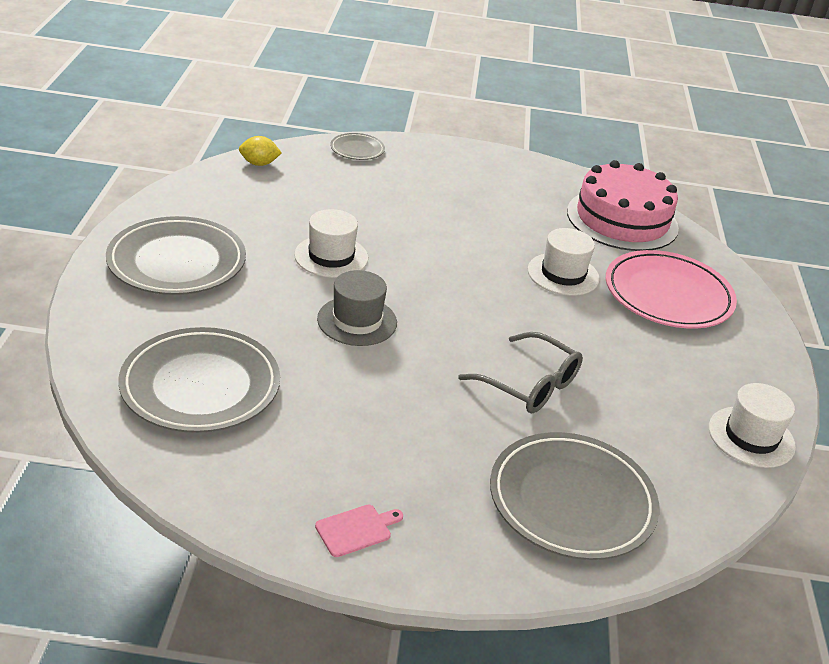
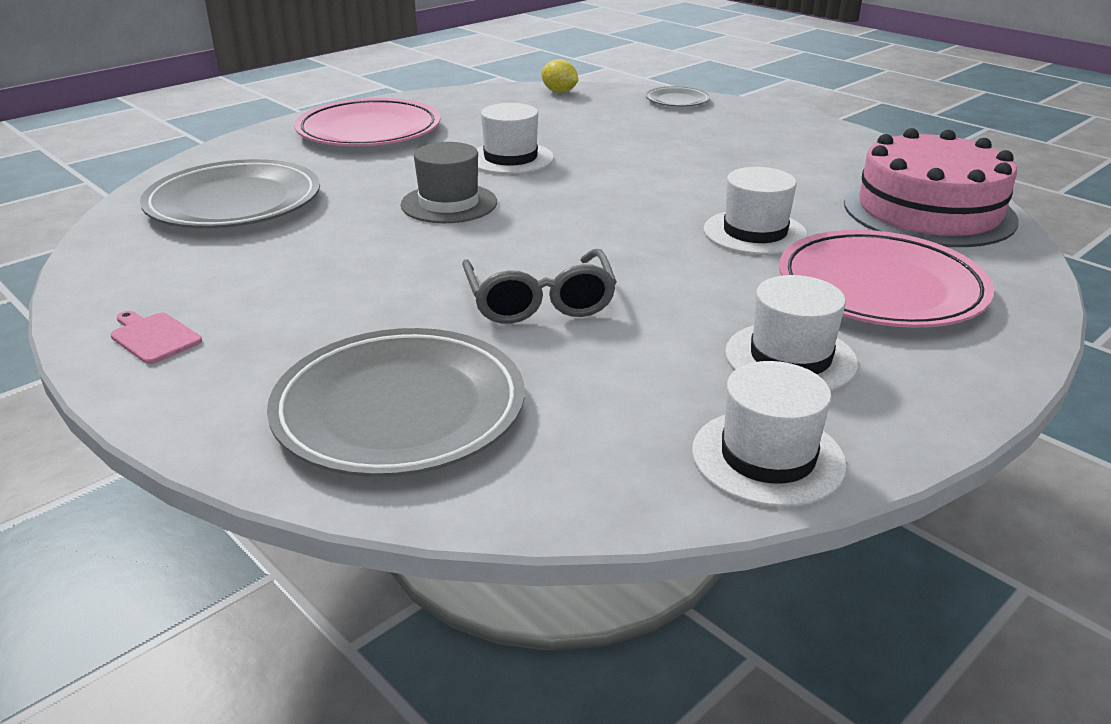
camera: 45 degrees right, 5 degrees down
grey plate [106,216,246,295] -> pink plate [294,98,441,146]
pink cutting board [315,505,403,557] -> pink cutting board turned 150 degrees counterclockwise [110,311,202,364]
none -> white hat [725,275,858,391]

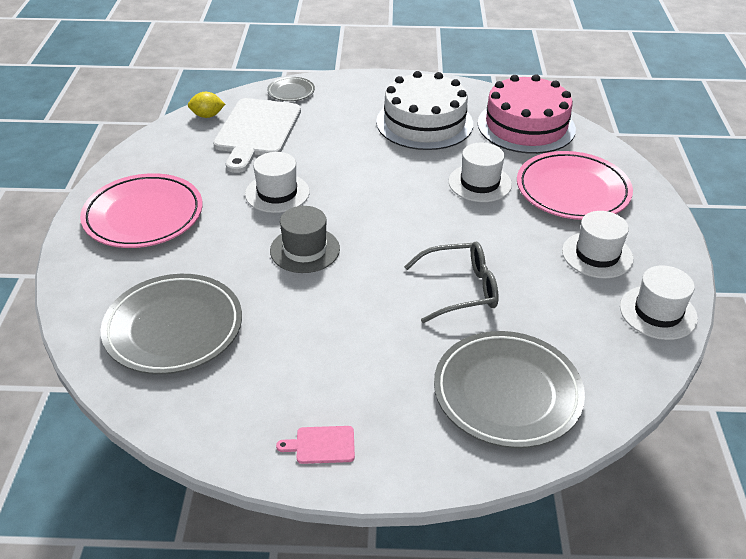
camera: 45 degrees left, 10 degrees up
grey glasses [462,249,617,324] -> grey glasses turned 45 degrees counterclockwise [404,242,499,323]
none -> white cutting board [213,98,301,173]
none -> white cake [376,71,473,150]

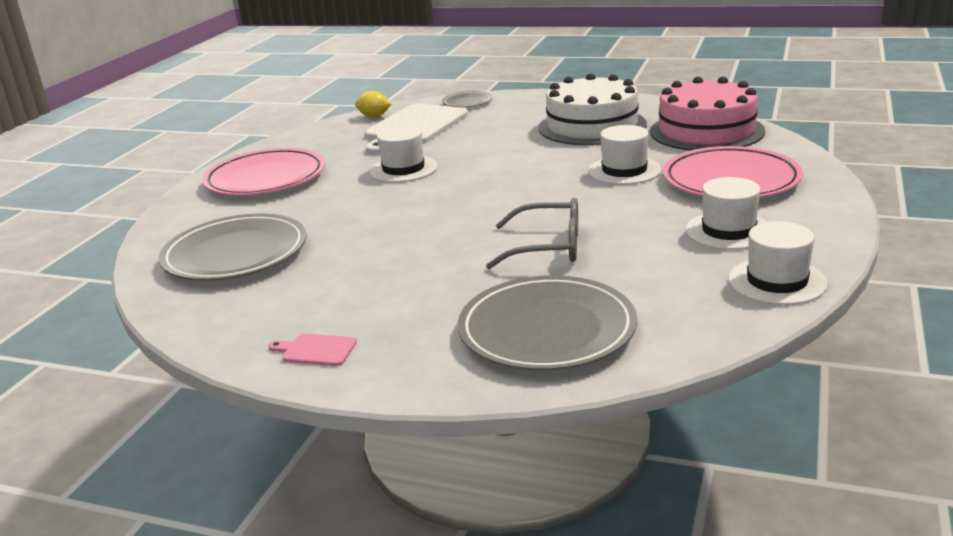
camera: 20 degrees right, 15 degrees down
grey hat [270,206,340,273] -> none

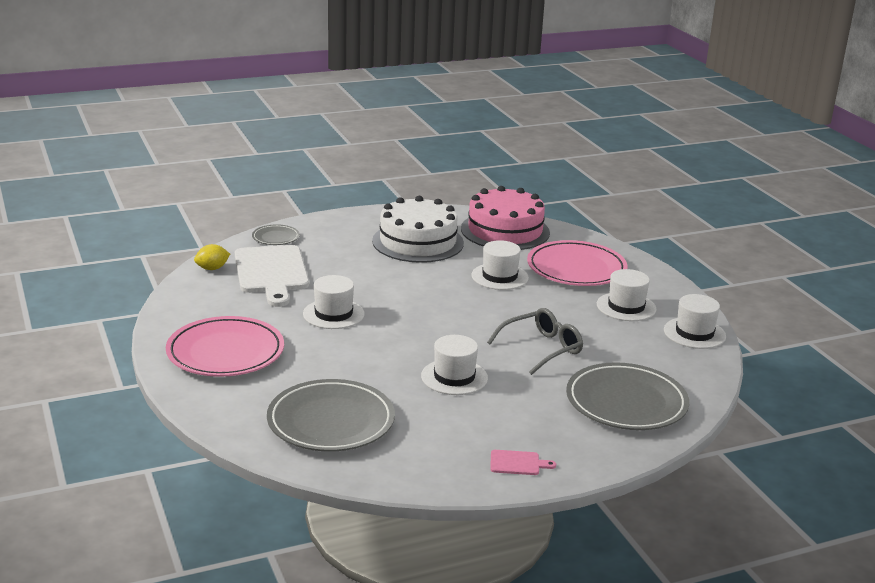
camera: 45 degrees left, 0 degrees up
pink cutting board [269,333,357,366] -> pink cutting board turned 150 degrees counterclockwise [490,450,556,475]
none -> white hat [421,335,488,395]

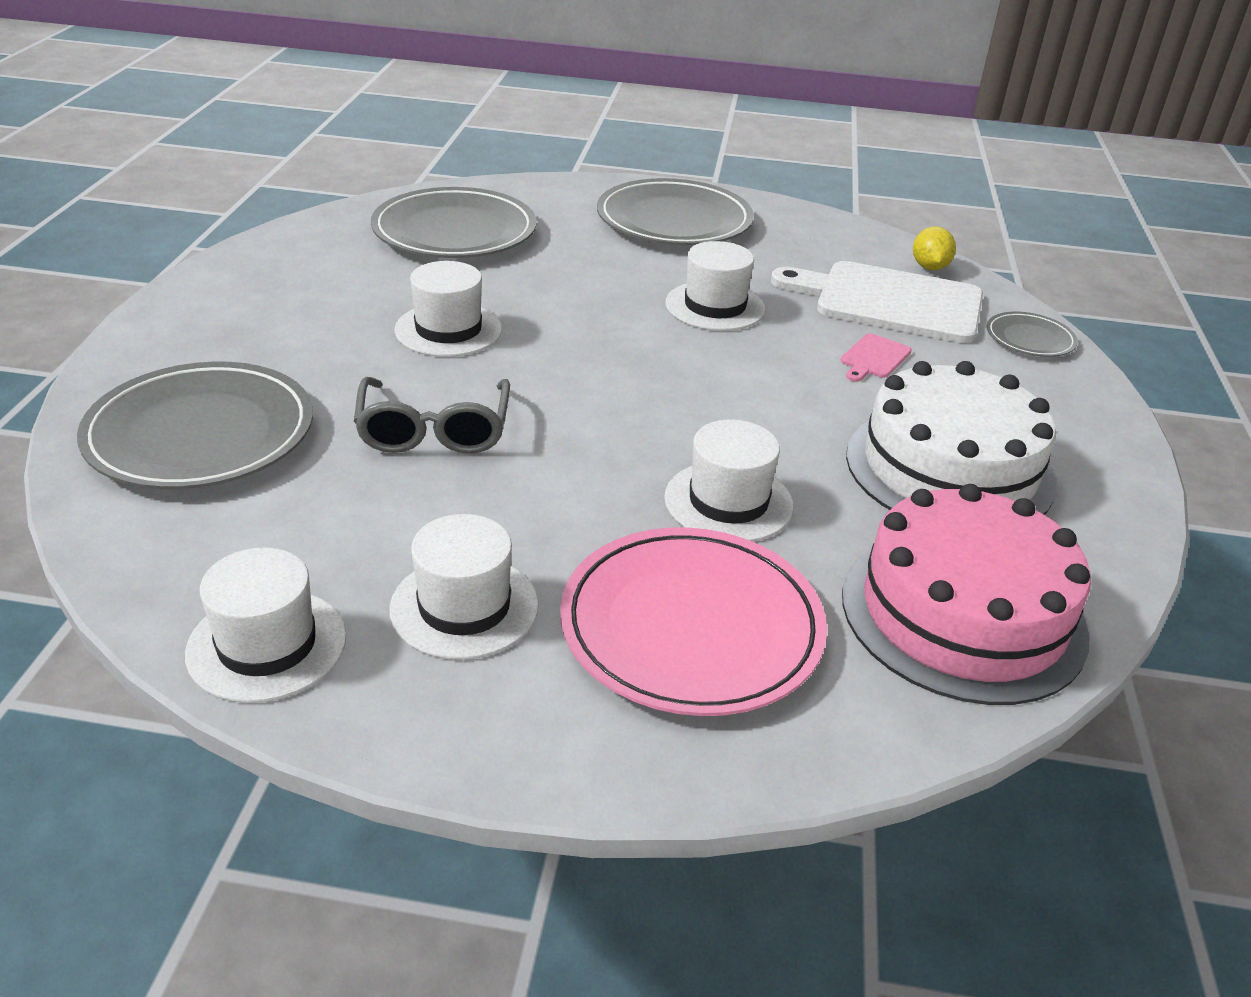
camera: 120 degrees right, 10 degrees up
pink plate [166,316,284,377] -> grey plate [597,178,754,245]
pink cutting board [490,450,556,475] -> pink cutting board moved to [841,333,912,382]

